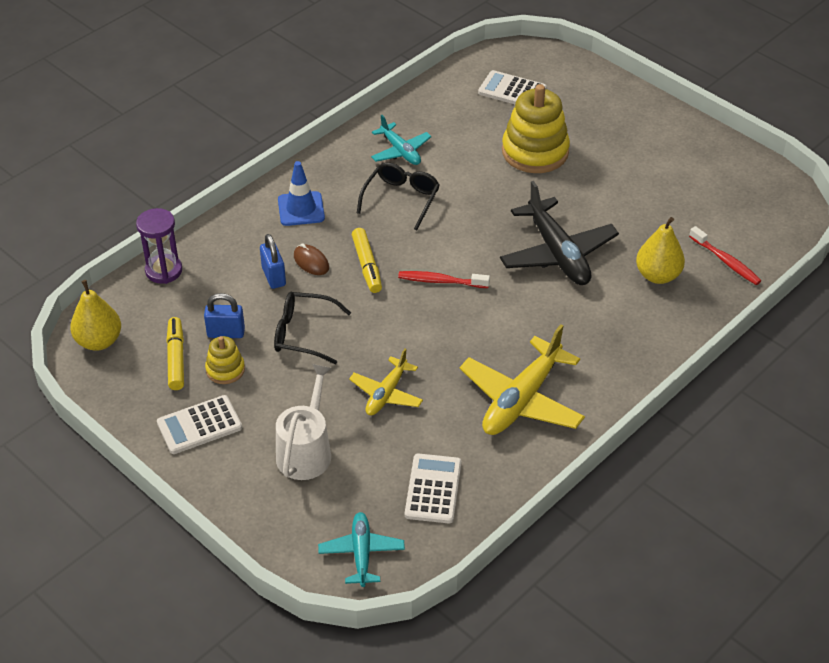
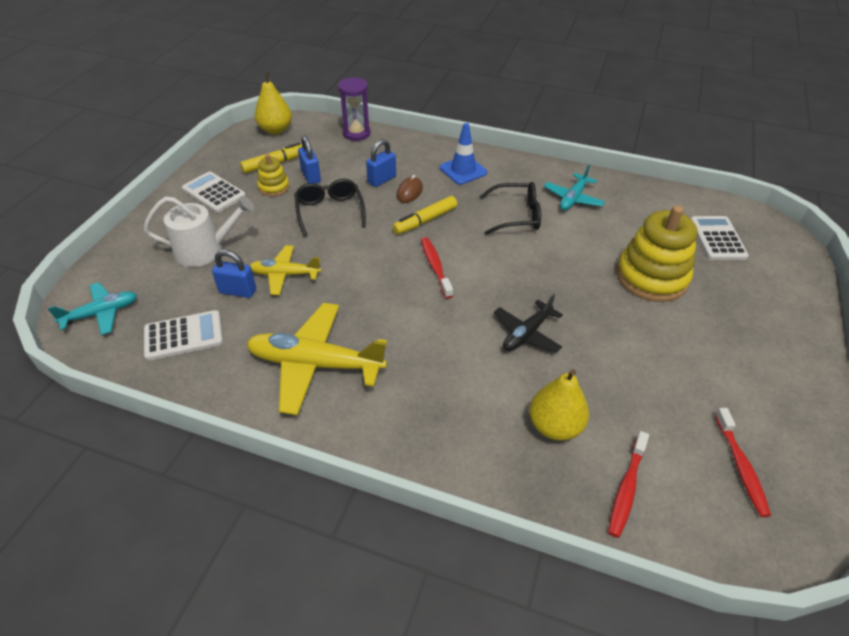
camera: 65 degrees right, 0 degrees up
black plane [500,181,619,285] -> black plane [494,294,563,353], size x0.58
none -> blue padlock [212,250,256,298]
none -> red toothbrush [715,408,771,517]

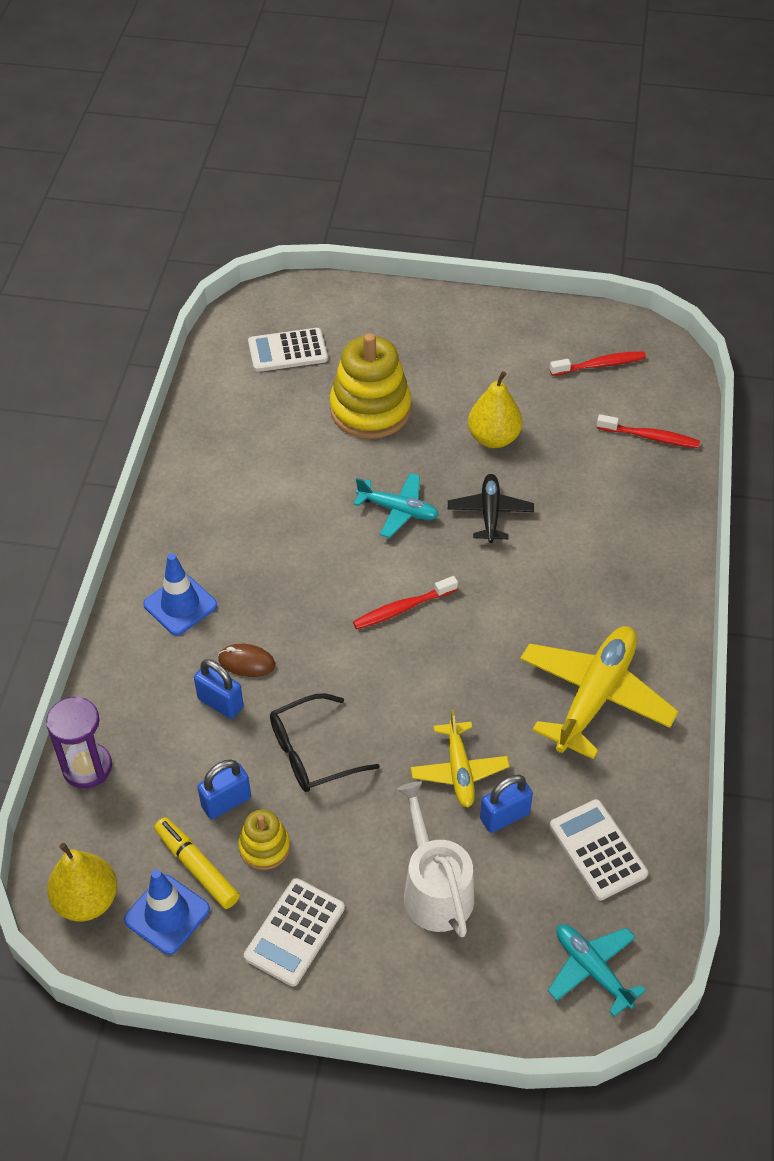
camera: 100 degrees left, 5 degrees up
blue padlock [212,250,256,298] -> blue padlock turned 60 degrees clockwise [480,775,533,833]
yellow plane [246,303,387,415] -> yellow plane turned 150 degrees counterclockwise [520,626,679,760]
yellow marker [393,196,457,234] -> none
black glasses [479,182,541,235] -> none
black plane [494,294,563,353] -> black plane turned 120 degrees counterclockwise [448,474,534,543]
yellow pear [529,369,589,441] -> yellow pear moved to [468,371,522,448]
turquoise plane [544,165,605,210] -> turquoise plane moved to [354,473,439,538]
none -> blue traffic cone [124,869,210,955]

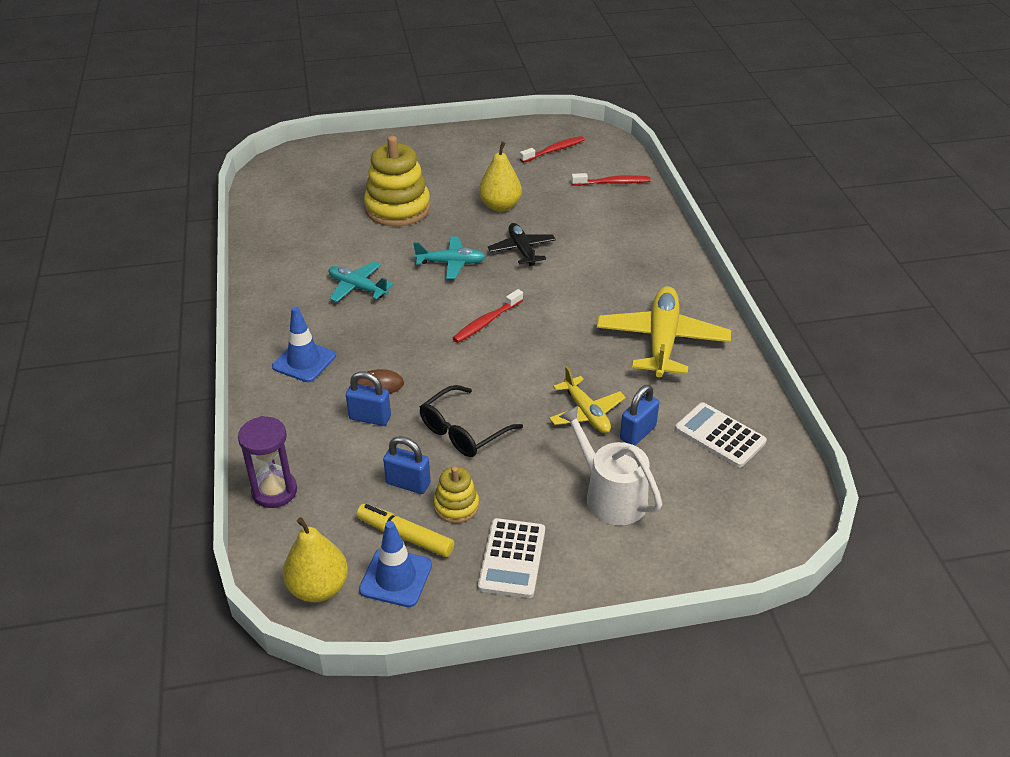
camera: 20 degrees left, 10 degrees down
blue padlock [197,759,251,819] -> blue padlock turned 75 degrees clockwise [383,436,431,494]
white calculator [248,328,328,372] -> none
turquoise plane [548,924,646,1017] -> turquoise plane moved to [328,261,394,302]

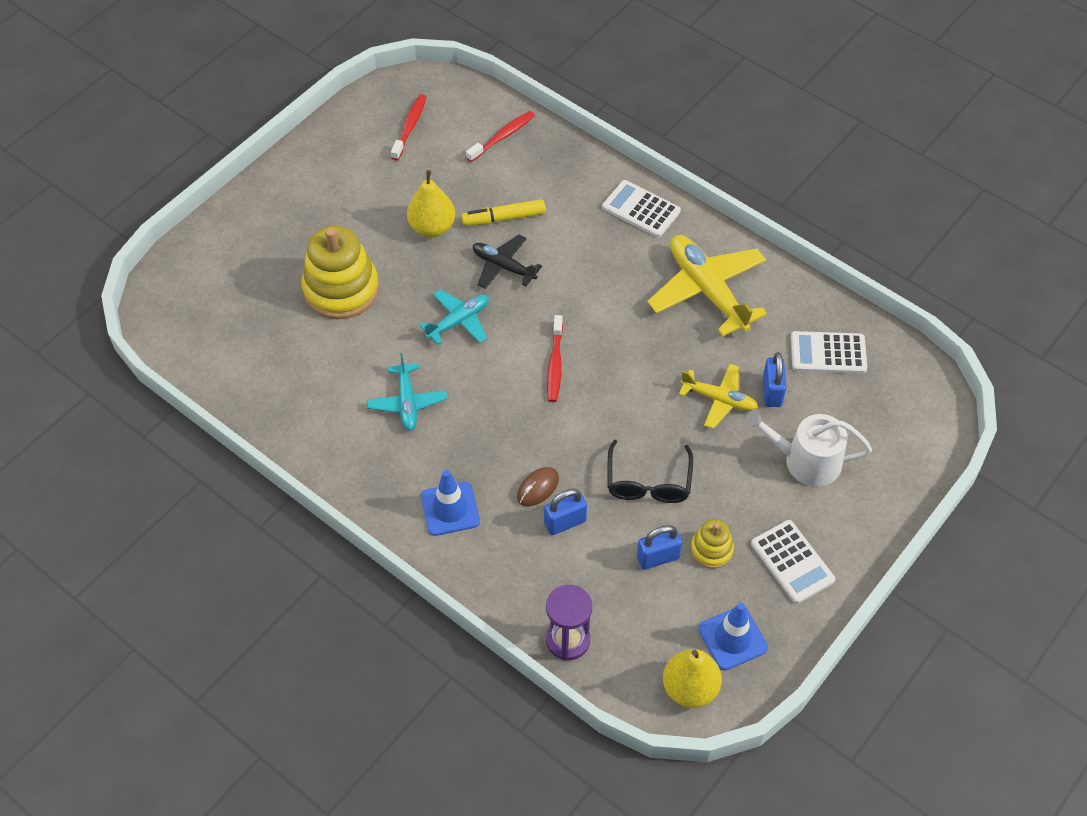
camera: 40 degrees left, 15 degrees up
turquoise plane [328,261,394,302] -> turquoise plane turned 90 degrees counterclockwise [367,353,447,431]
yellow marker [357,504,454,557] -> yellow marker moved to [461,199,546,226]
none -> white calculator [602,180,681,238]

